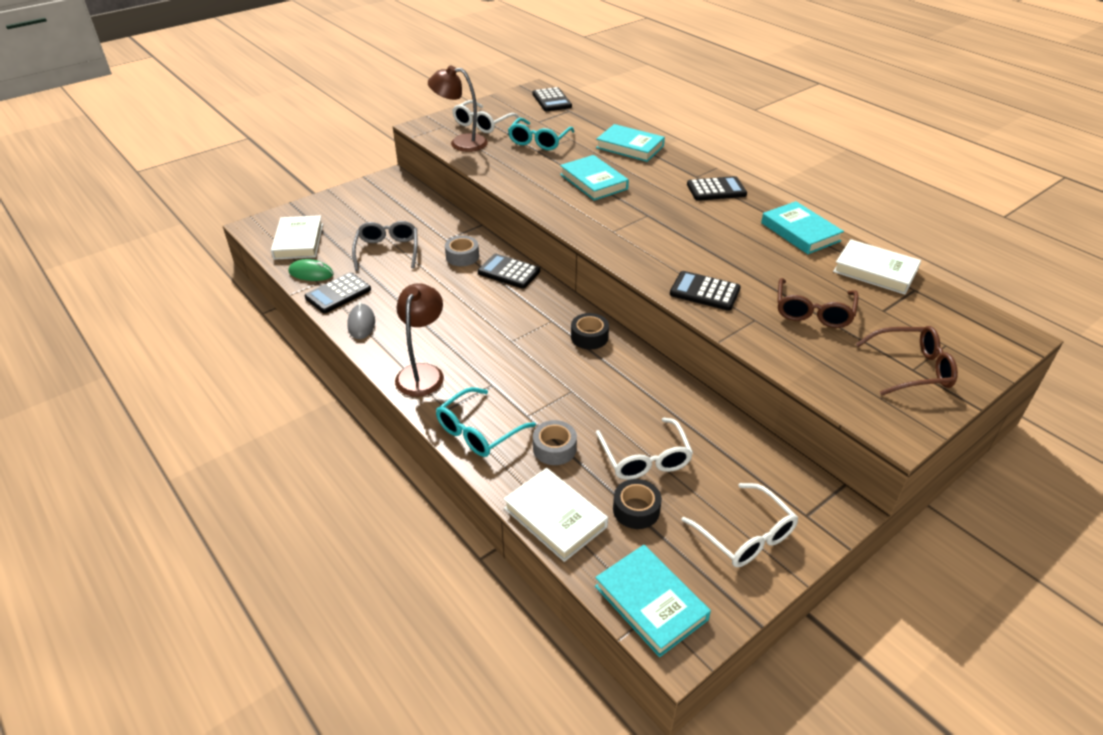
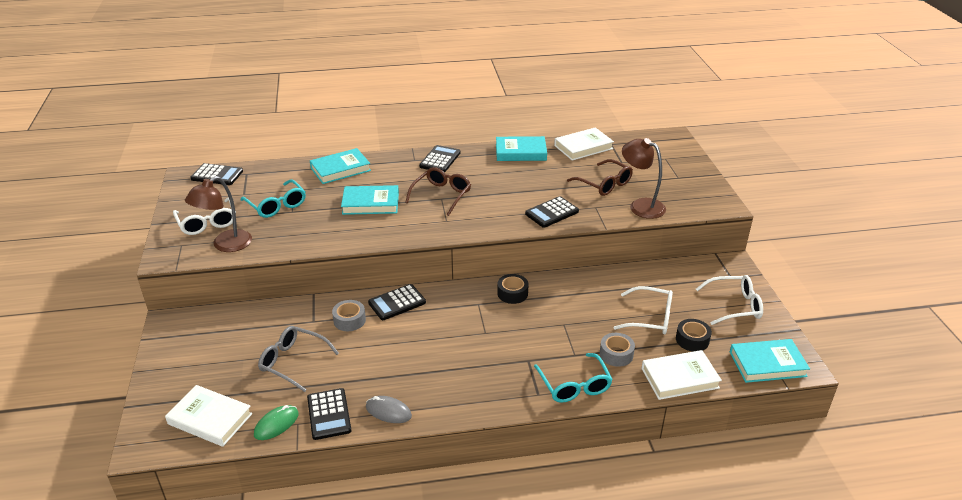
camera: 60 degrees left, 5 degrees down
brown lamp [395,283,444,397] -> brown lamp moved to [622,138,666,219]
brown glasses [856,326,958,395] -> brown glasses moved to [405,167,471,216]

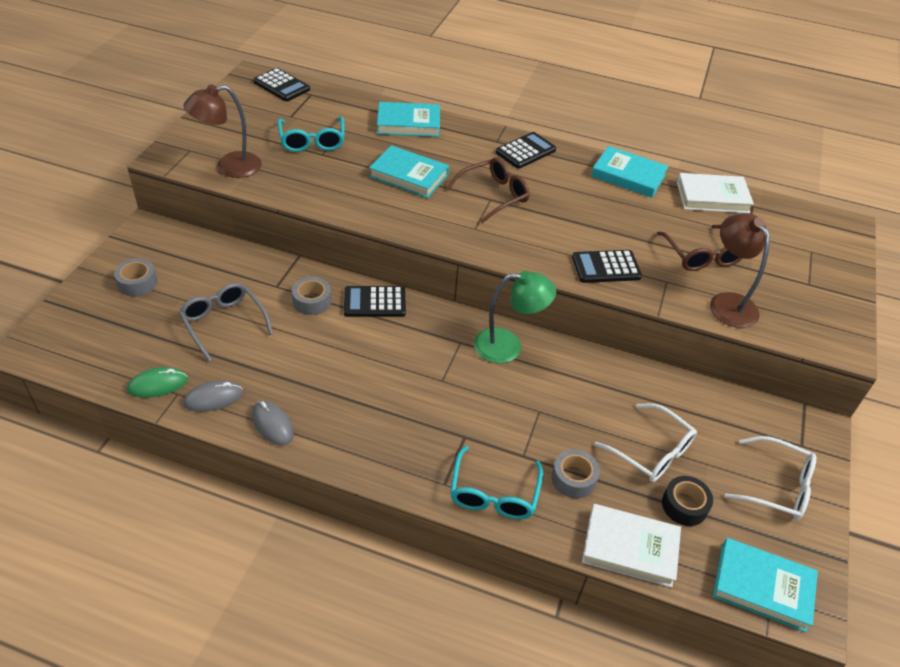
camera: 25 degrees right, 10 degrees up
white book [165,385,252,447] -> none
white glasses [173,197,236,235] -> none
black calculator [307,388,351,440] -> grey mouse [183,381,243,412]
black tape [497,274,528,304] -> green lamp [474,271,556,363]
none -> grey tape [114,258,157,296]

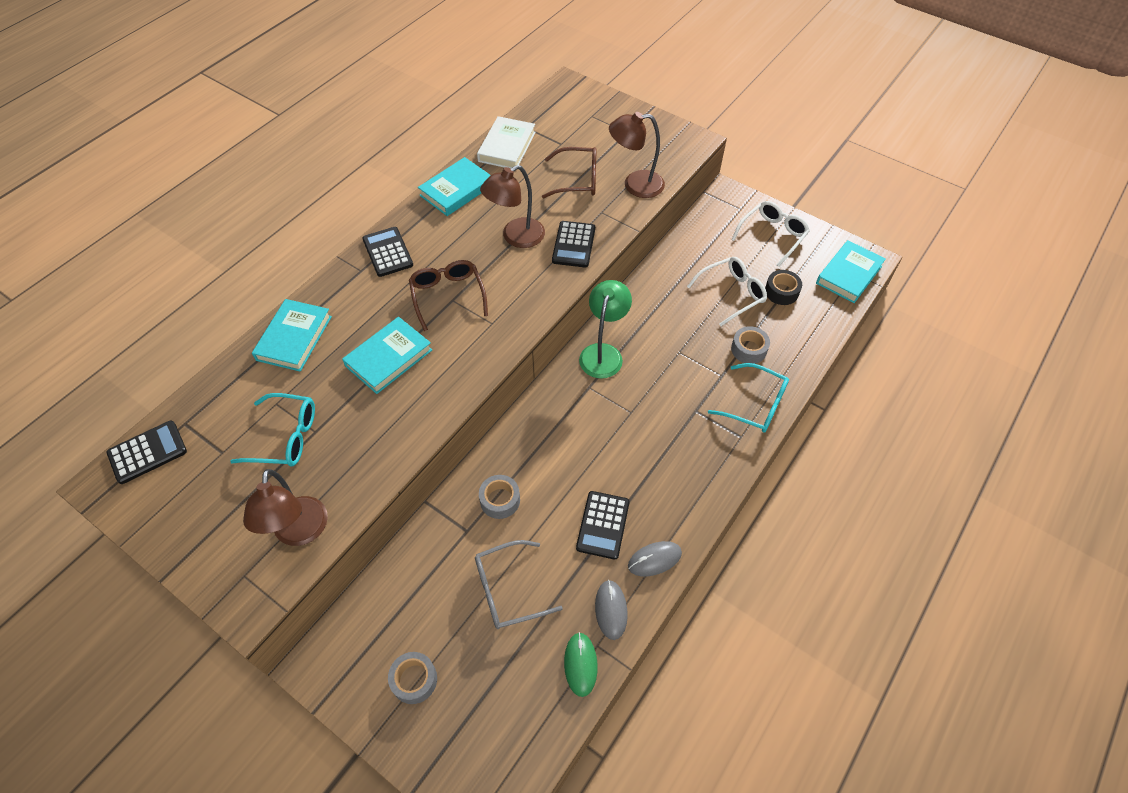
camera: 70 degrees left, 10 degrees up
black calculator [344,286,406,317] -> black calculator moved to [576,491,630,560]
white book [582,504,681,588] -> none
none -> brown lamp [480,165,545,248]

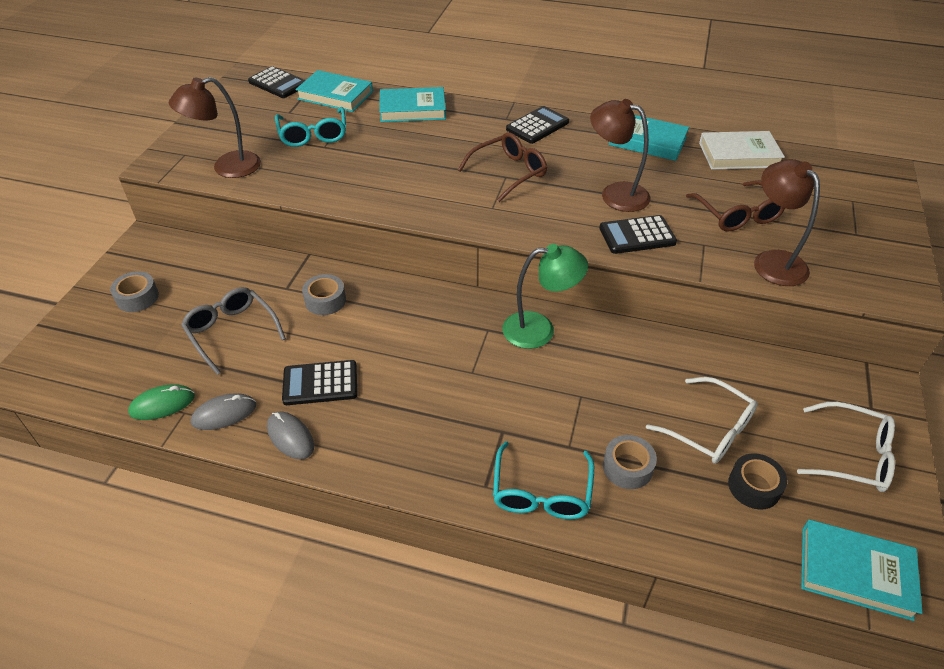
camera: 70 degrees right, 10 degrees down
turquoise book [342,317,432,394] -> turquoise book moved to [296,70,373,112]

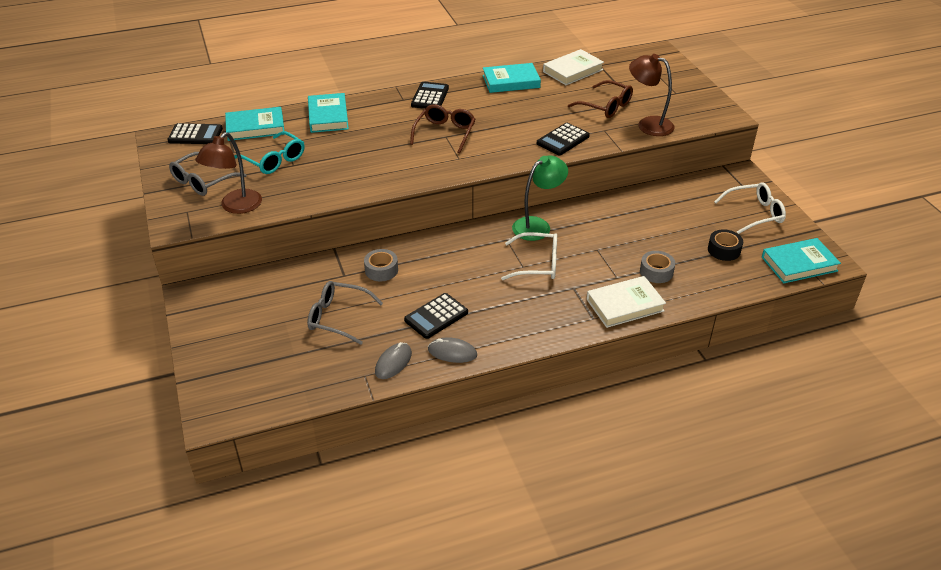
camera: 35 degrees left, 5 degrees down
grey tape [110,271,159,312] -> none
green mouse [128,385,195,420] -> none
turquoise book [379,87,446,122] -> turquoise book turned 60 degrees counterclockwise [308,93,349,133]
turquoise glasses [493,441,594,519] -> white book [587,276,666,328]
brown lamp [590,99,651,212] -> none
white glasses [646,377,758,464] -> white glasses moved to [501,232,557,280]
none -> grey glasses [169,152,247,196]

